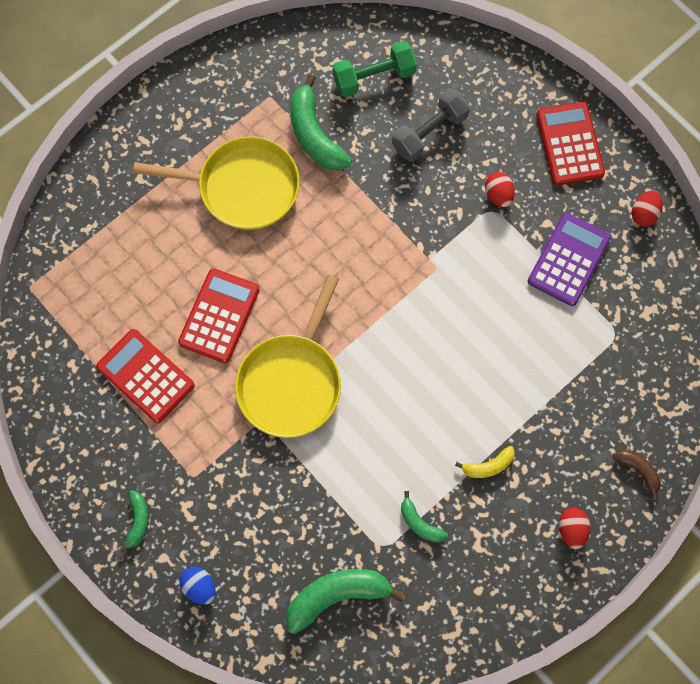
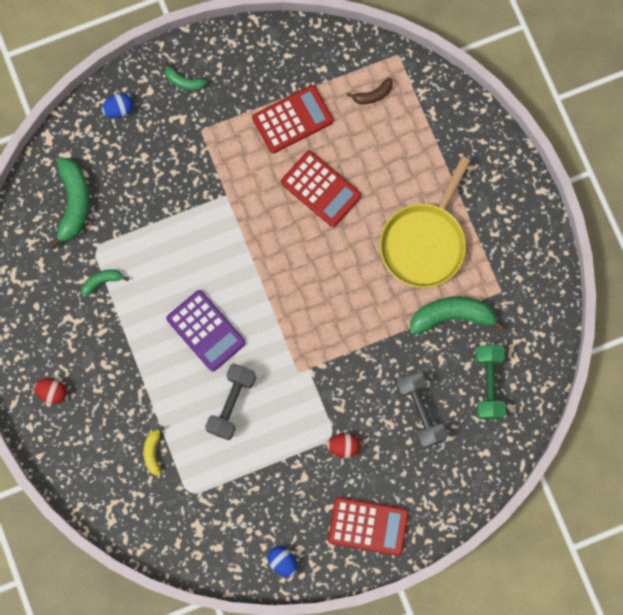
camera: 110 degrees right, 5 degrees up
yellow pan [235,275,341,438] -> none
yellow banana [455,446,515,478] -> yellow banana moved to [143,425,165,476]
purple calculator [528,213,611,306] -> purple calculator moved to [166,290,246,371]
brown banana [613,450,661,501] -> brown banana moved to [347,78,393,104]
red egg [632,191,663,227] -> blue egg [268,546,297,577]
none -> grey dumbbell [205,363,256,440]

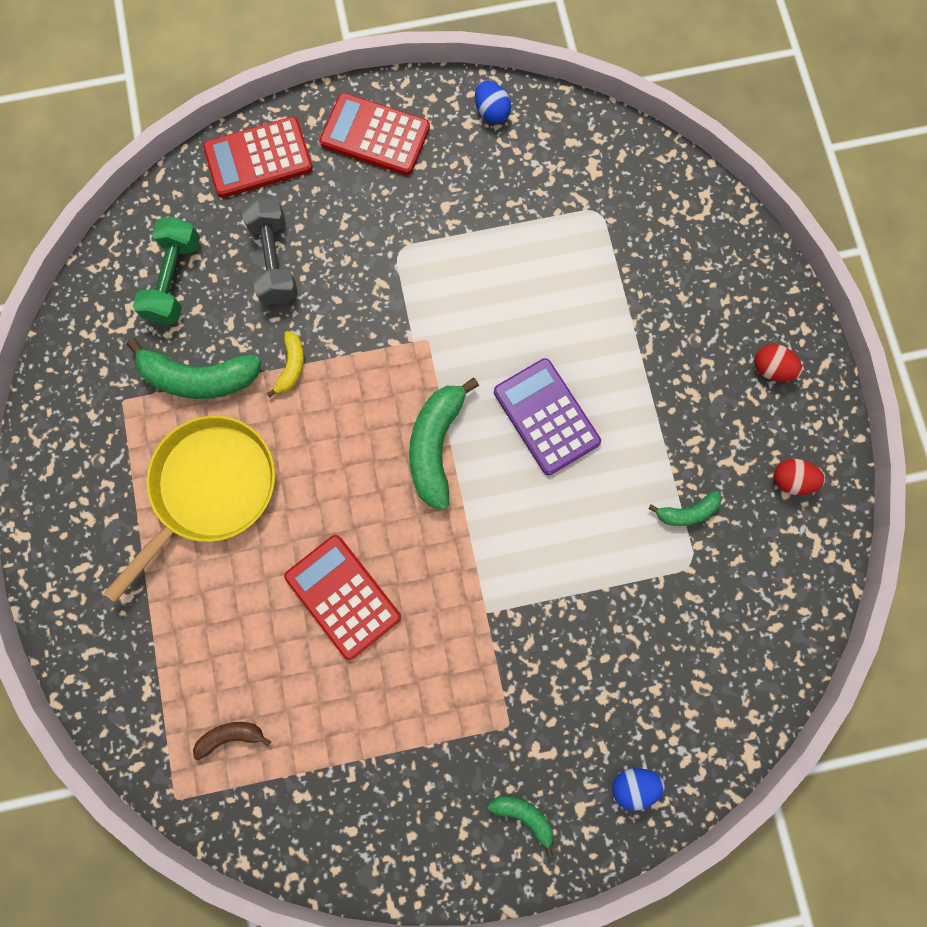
camera: 170 degrees left, 0 degrees up
green banana [49,158,90,249] -> green banana moved to [409,377,479,510]
yellow banana [143,425,165,476] -> yellow banana moved to [267,331,304,398]
grey dumbbell [205,363,256,440] -> none
red calculator [252,85,333,153] -> red calculator moved to [203,117,313,198]
red egg [327,433,360,458] -> red egg moved to [774,459,825,495]

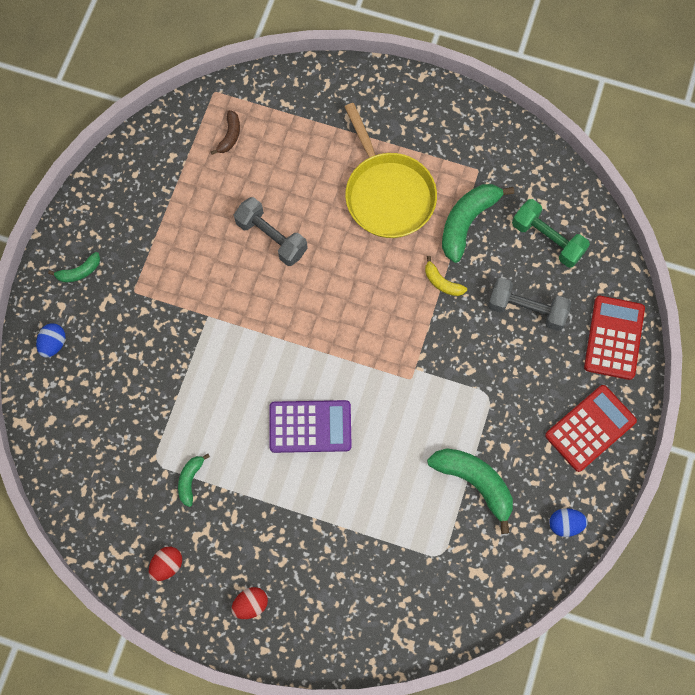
camera: 120 degrees right, 5 degrees down
red calculator [284,535,401,660] -> grey dumbbell [234,197,308,266]
green banana [409,377,479,510] -> green banana moved to [427,448,513,534]

